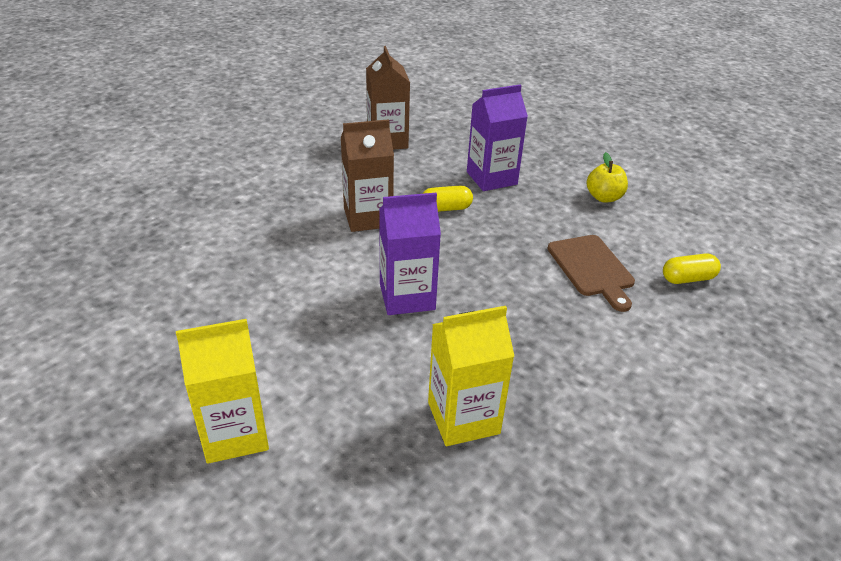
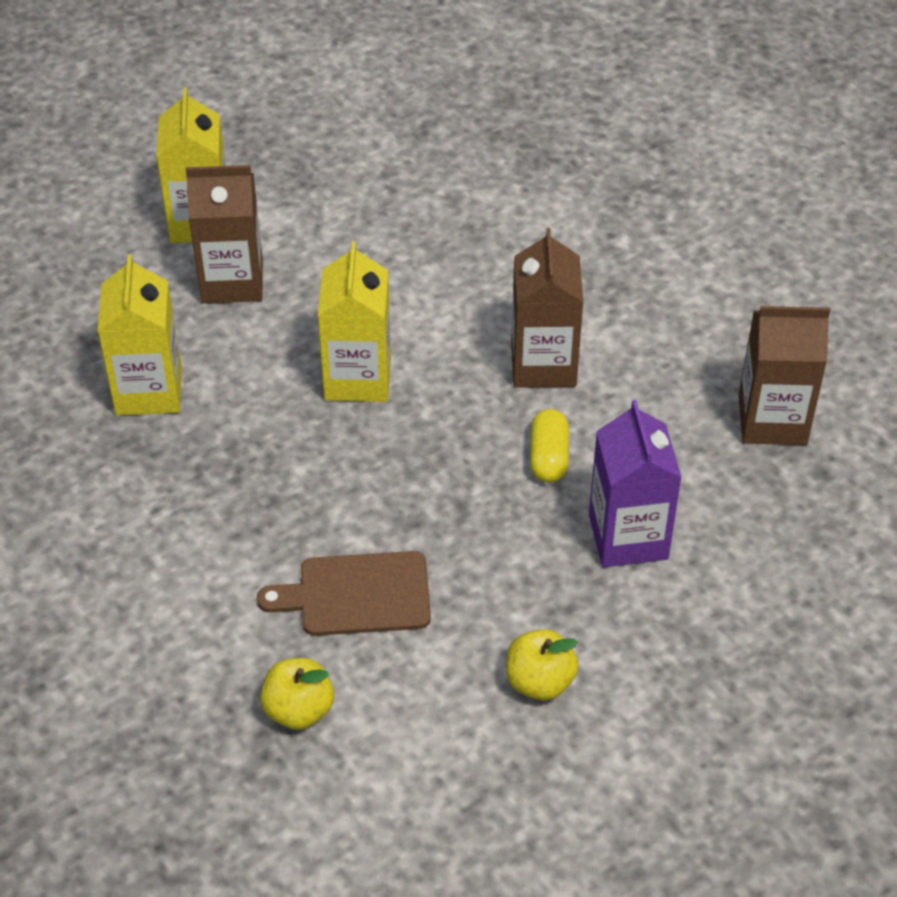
camera: 105 degrees right, 10 degrees up
purple carton [379,193,441,315] -> yellow carton [318,242,391,402]
yellow capsule [663,253,721,284] -> yellow apple [260,658,334,730]
none -> brown carton [186,165,263,303]

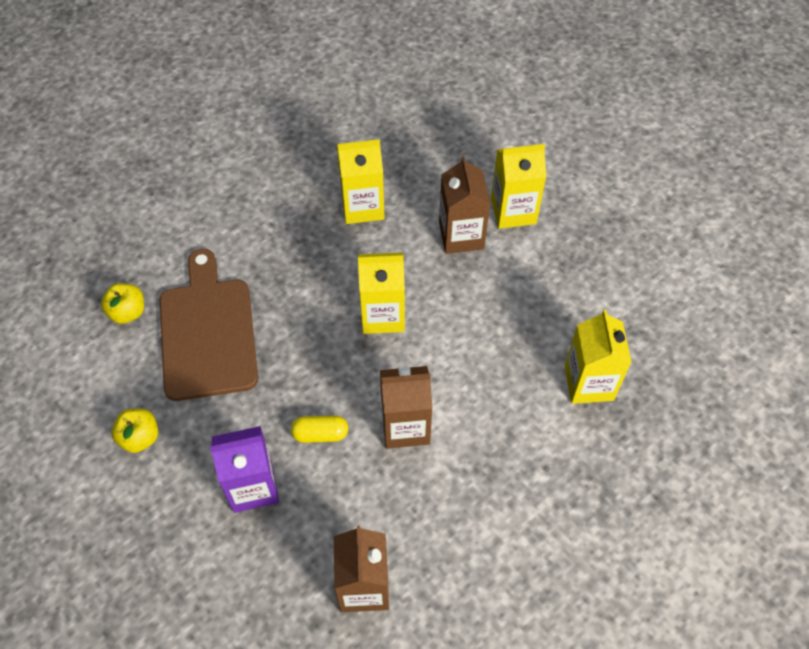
camera: 85 degrees right, 10 degrees up
brown cutting board [257,551,431,636] -> brown cutting board [160,249,258,401], size x1.64
none -> yellow carton [565,309,632,404]

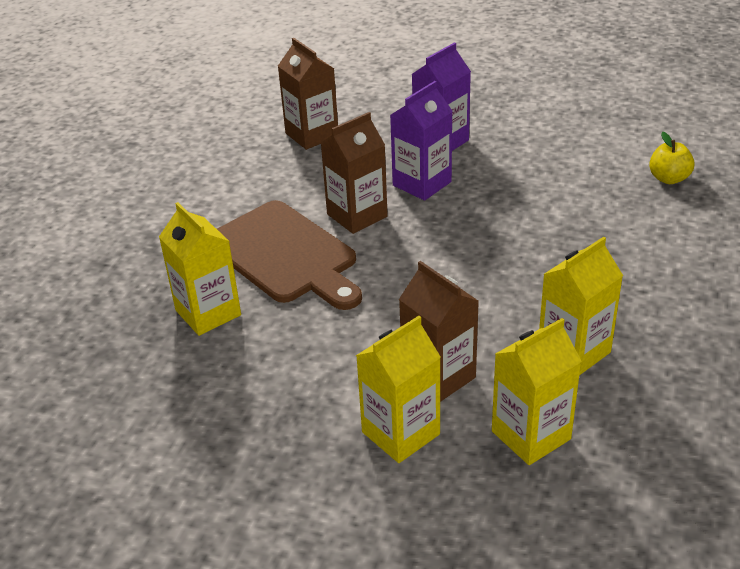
camera: 150 degrees right, 20 degrees down
yellow apple [112,409,158,453] -> none
brown cutting board [160,249,258,401] -> brown cutting board moved to [217,200,362,310]
yellow capsule [291,415,348,443] -> purple carton [390,81,452,201]
yellow carton [358,253,405,334] -> yellow carton moved to [492,318,582,465]

